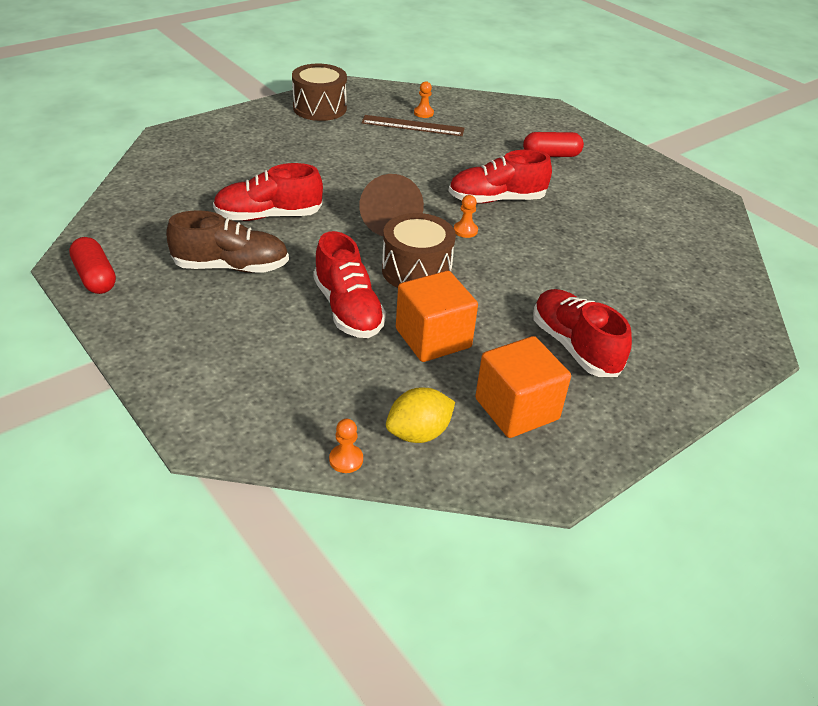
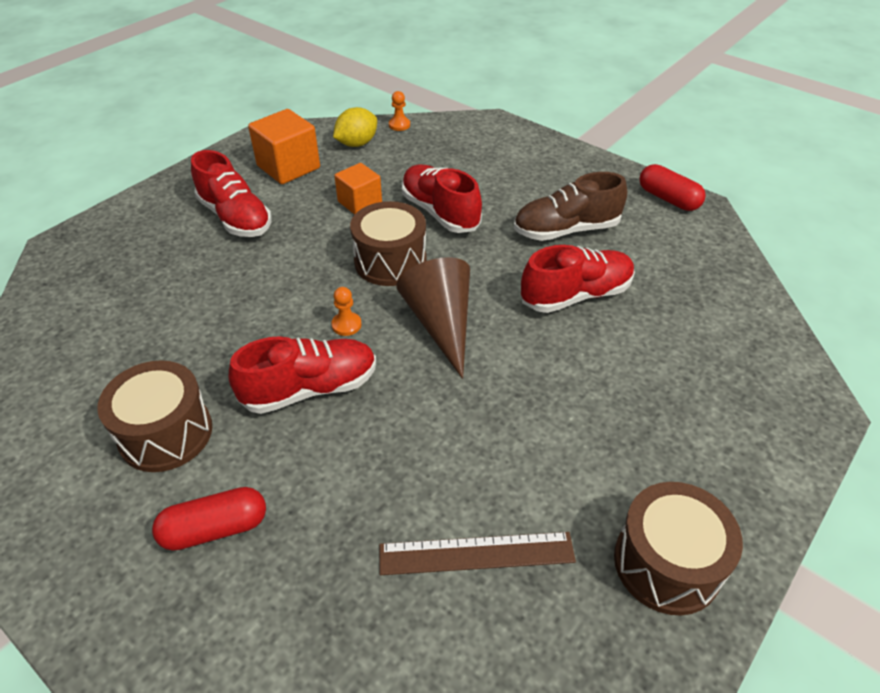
camera: 170 degrees right, 5 degrees up
orange cube [396,271,478,362] -> orange cube [334,163,382,215], size x0.66
orange pawn [414,81,434,118] -> none
none -> brown drum [97,360,212,472]

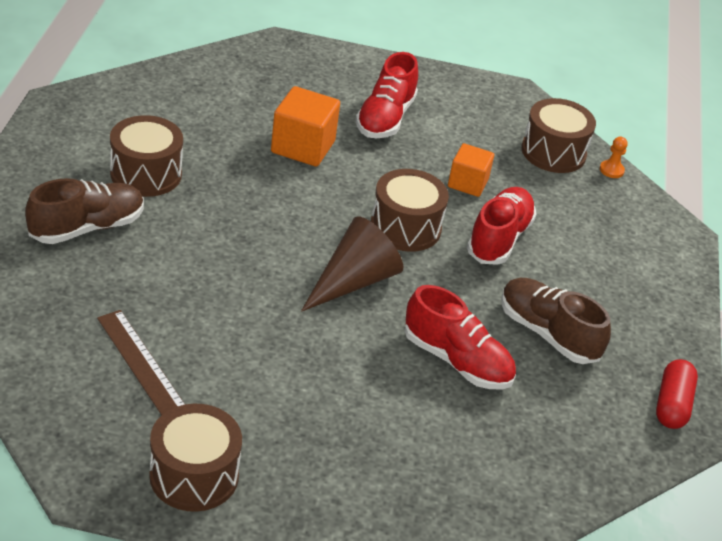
camera: 55 degrees right, 5 degrees down
red capsule [152,487,266,551] -> brown shoe [25,178,144,244]
red shoe [229,336,376,414] -> none
orange cube [248,109,320,184] -> orange cube moved to [271,86,340,167]
orange pawn [332,287,361,336] -> none
yellow lemon [333,107,377,147] -> brown drum [522,98,596,173]

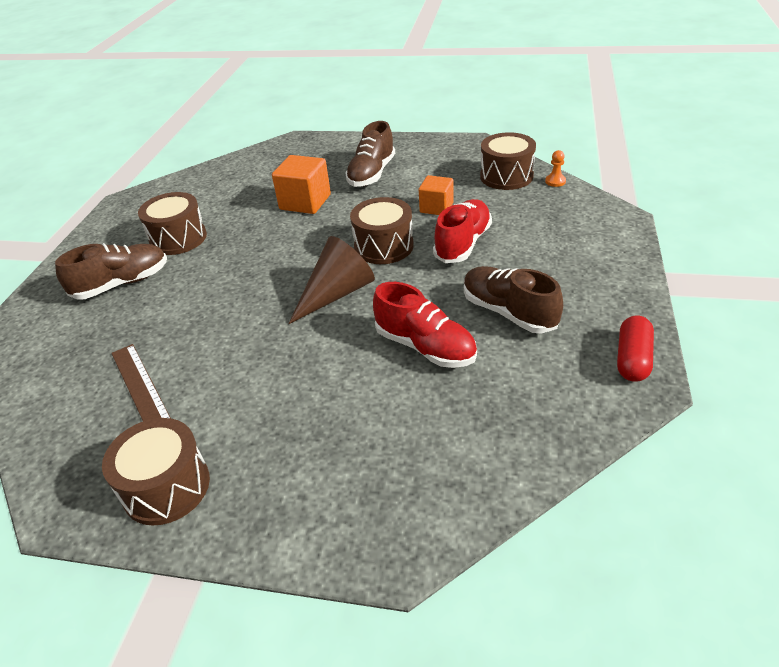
camera: 10 degrees right, 0 degrees up
red shoe [356,52,418,138] -> brown shoe [345,121,395,187]

